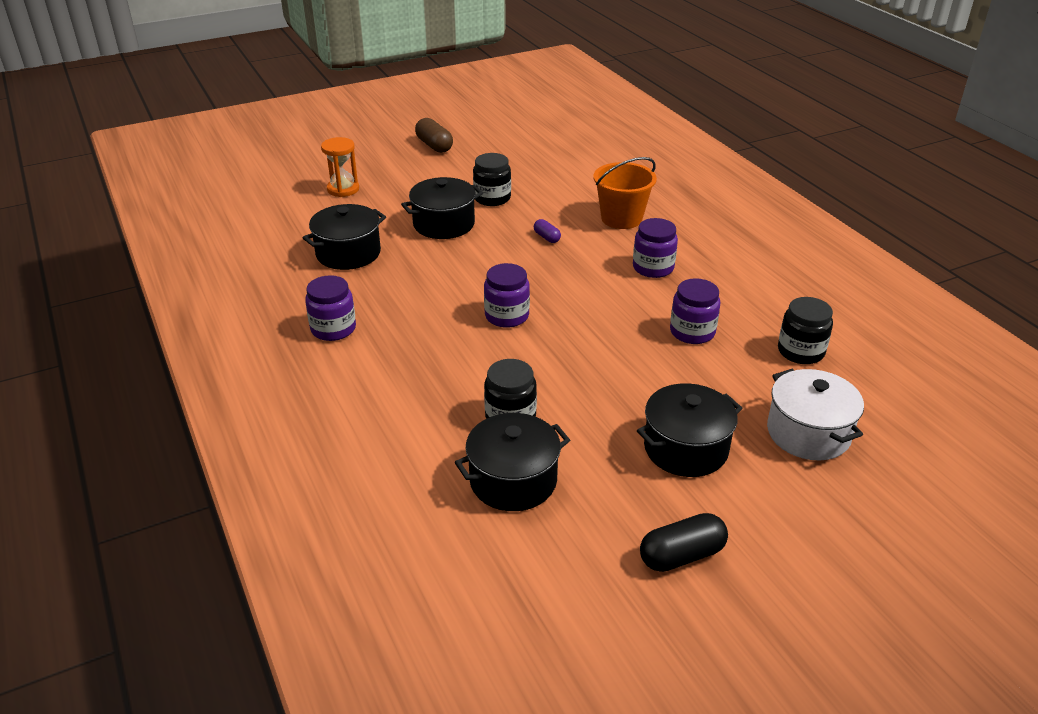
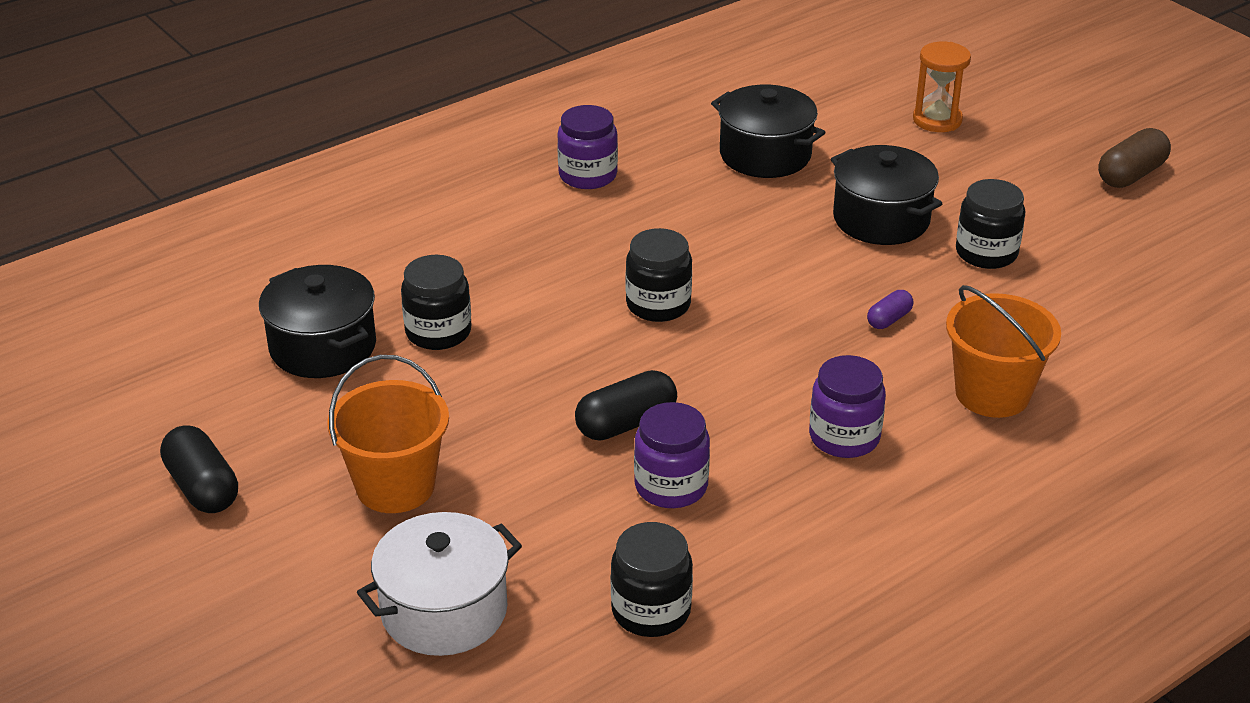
camera: 80 degrees right, 0 degrees up
purple jar [484,263,530,328] -> black jar [626,228,692,322]
black pot [637,383,743,477] -> orange bucket [327,355,449,513]
none -> black capsule [575,370,677,441]

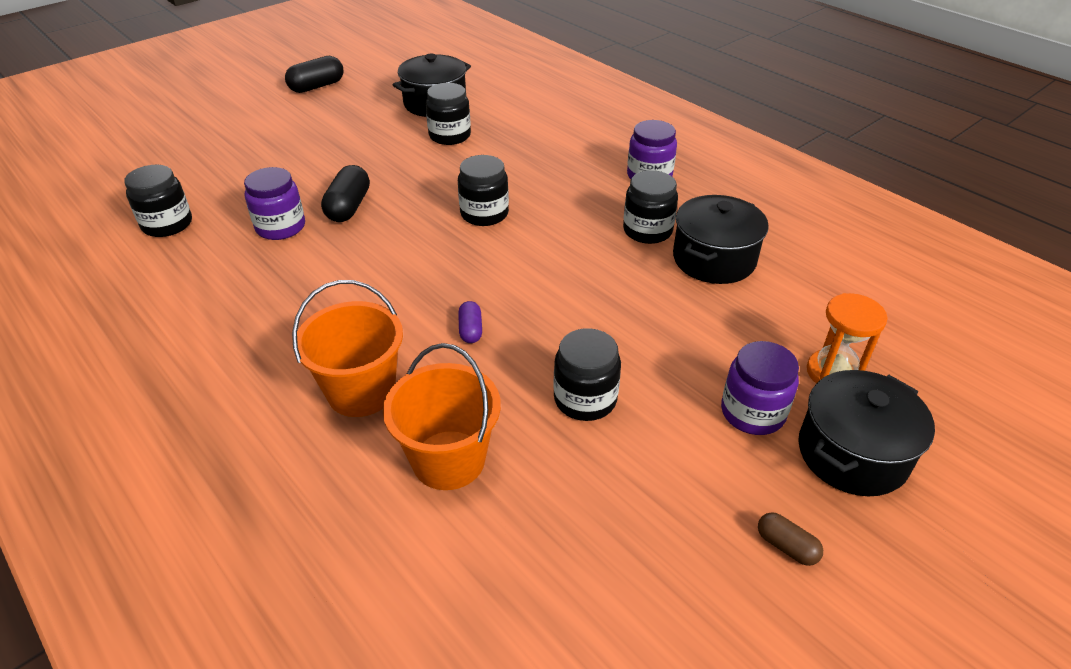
camera: 85 degrees right, 5 degrees up
orange bucket [327,355,449,513] -> orange bucket moved to [383,343,501,490]
white pot [357,512,522,656] -> none
black capsule [575,370,677,441] -> black capsule turned 45 degrees clockwise [321,165,370,222]
purple jar [809,355,886,458] -> purple jar moved to [721,341,799,435]
black pot [831,145,942,245] -> black pot moved to [798,370,935,496]
purple capsule [867,290,914,329] -> purple capsule turned 45 degrees clockwise [458,301,482,343]
brown capsule [1098,128,1171,188] -> brown capsule [758,512,823,566], size x0.57
none -> black jar [623,170,678,244]

